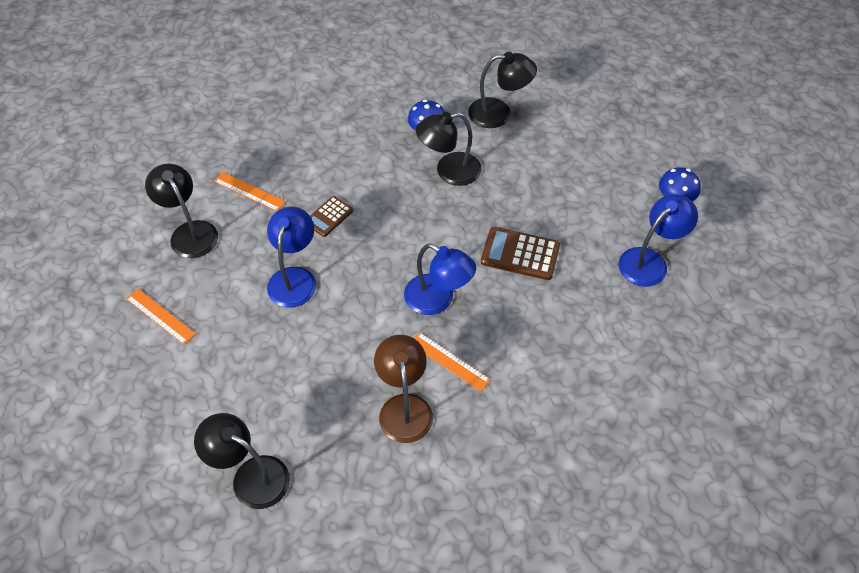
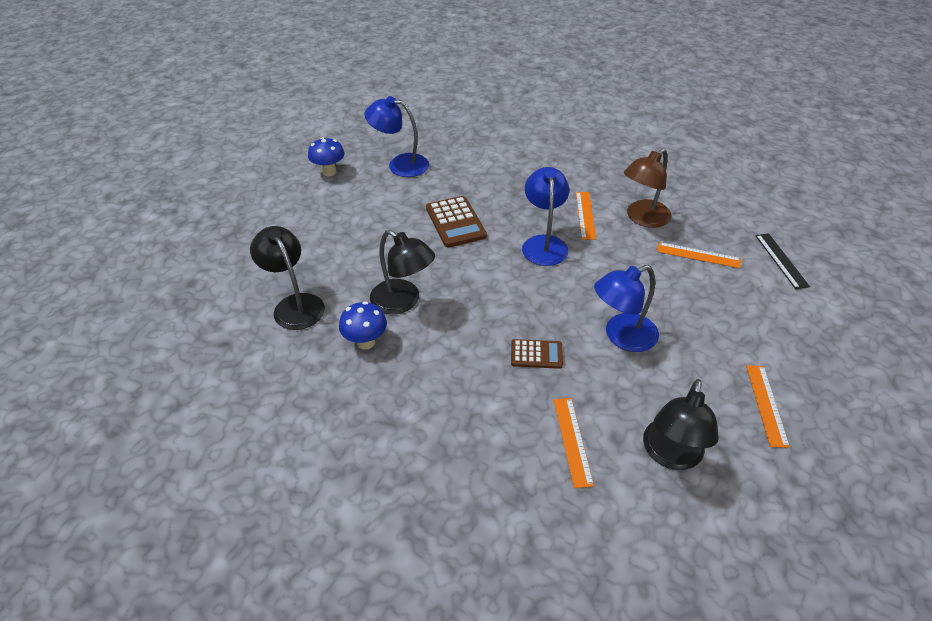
camera: 125 degrees left, 10 degrees down
black lamp [194,413,290,509] -> black ruler [755,233,810,289]
none -> orange ruler [657,242,741,268]

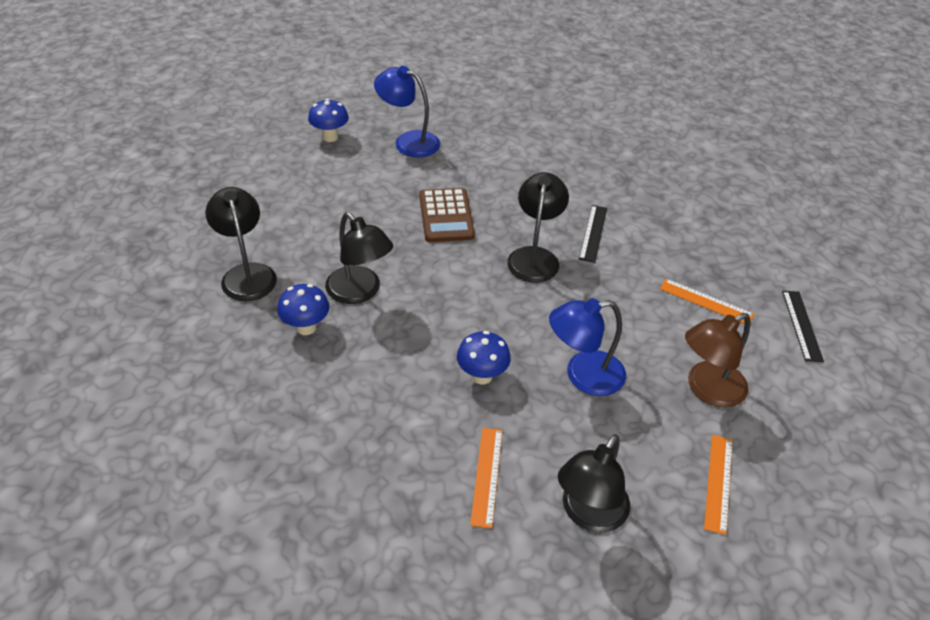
camera: 10 degrees right, 0 degrees up
brown calculator [511,339,563,369] -> blue mushroom [457,331,511,385]
blue lamp [522,167,569,266] -> black lamp [507,172,569,283]
orange ruler [576,192,596,240] -> black ruler [579,205,607,263]
brown lamp [624,148,672,228] -> brown lamp moved to [685,313,750,408]

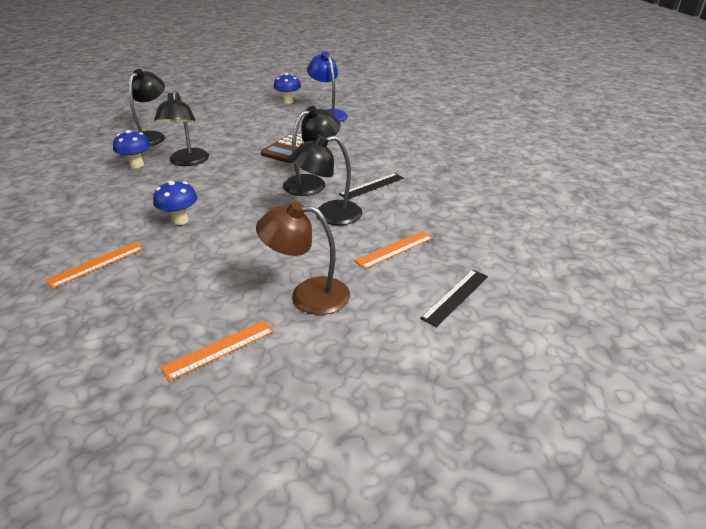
camera: 40 degrees right, 10 degrees down
blue lamp [549,298,626,396] -> none
black lamp [558,434,630,533] -> black lamp moved to [289,135,362,225]
orange ruler [660,279,754,323] -> orange ruler turned 75 degrees clockwise [355,231,433,269]

